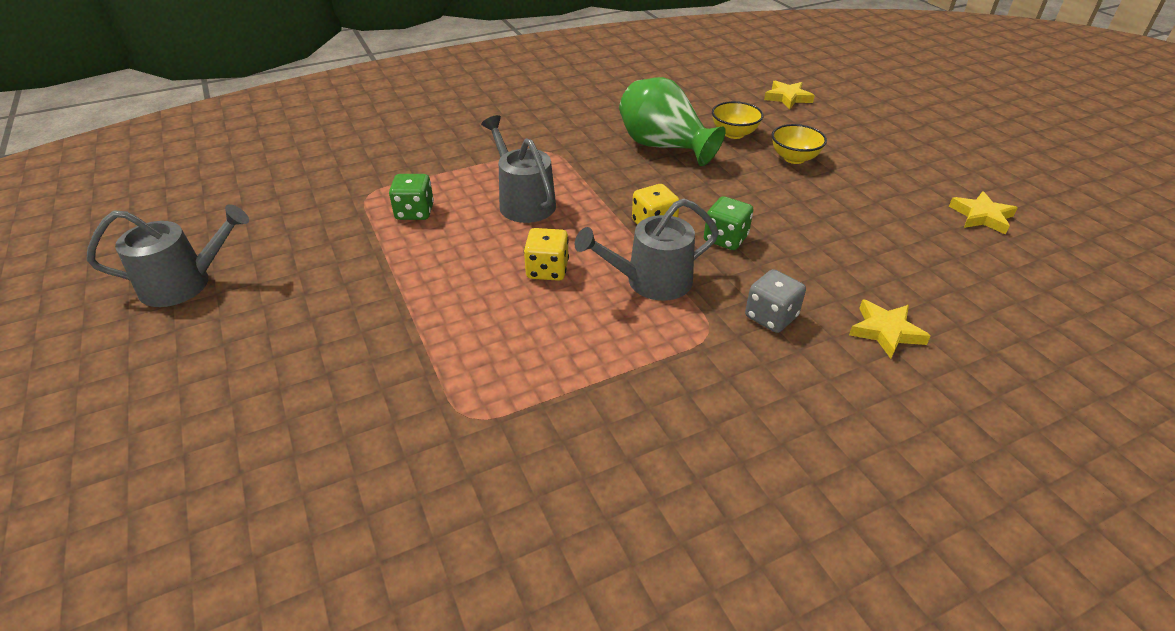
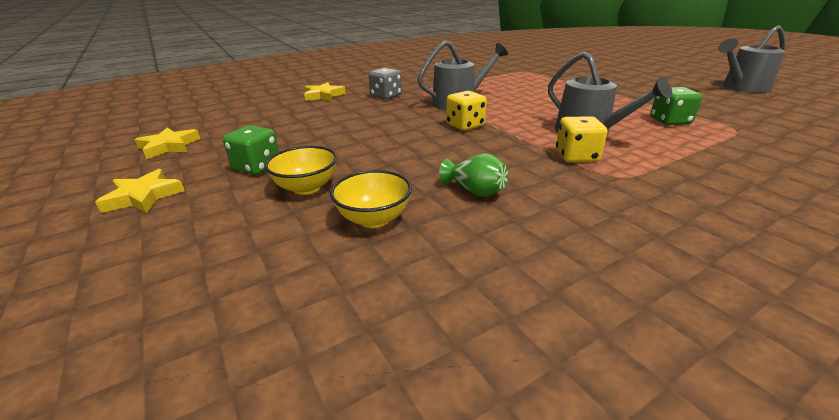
camera: 175 degrees right, 10 degrees down
yellow dice [524,228,569,281] -> yellow dice moved to [556,116,607,162]
green vase [619,77,726,166] -> green vase [439,153,508,197], size x0.47
green dice [704,196,754,250] -> green dice moved to [223,125,279,175]
yellow star [764,80,815,109] -> yellow star moved to [95,169,185,213]

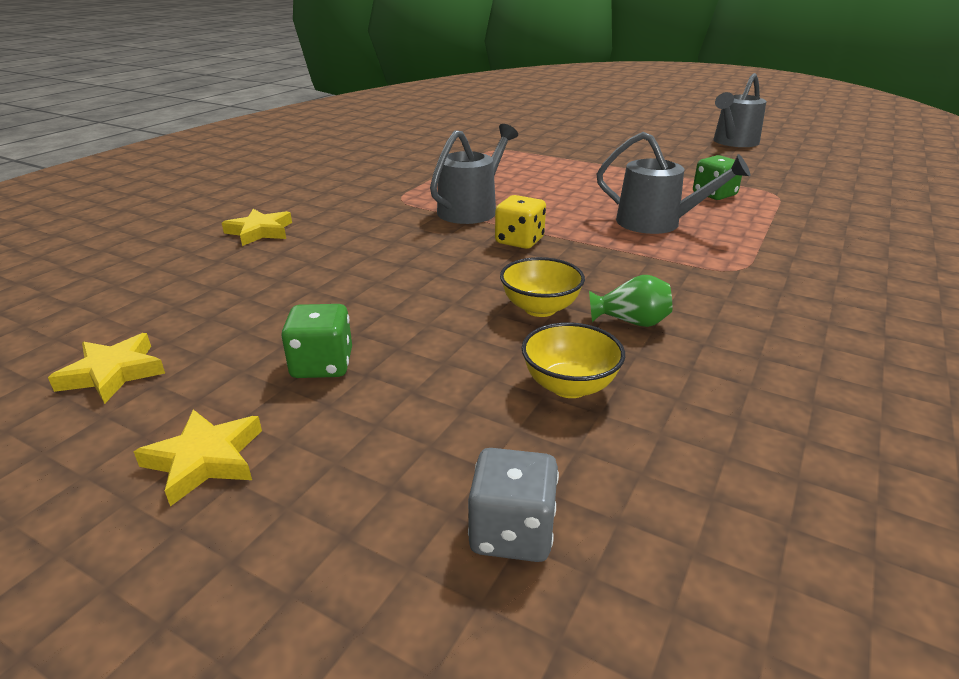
camera: 30 degrees left, 0 degrees up
yellow bowl [264,146,337,195] -> yellow bowl moved to [500,257,585,317]
grey dice [369,68,402,99] -> grey dice moved to [468,448,559,562]
yellow dice [556,116,607,162] -> none

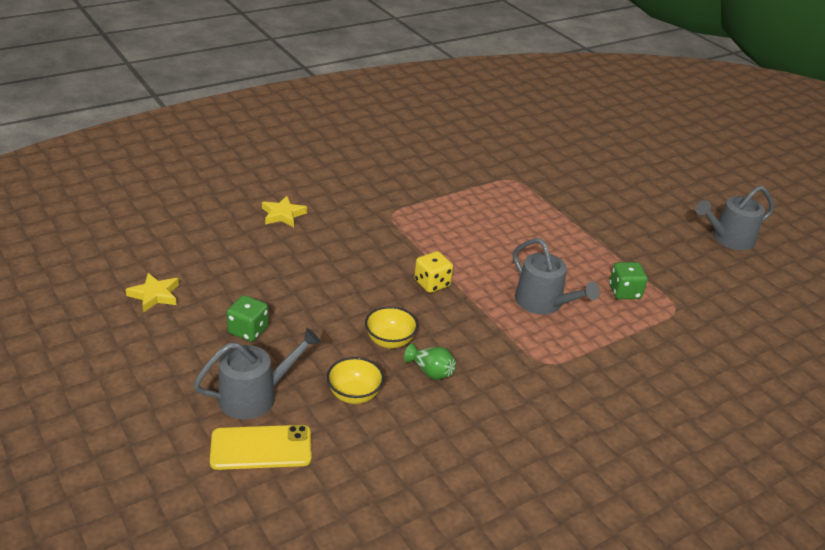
camera: 25 degrees right, 5 degrees up
yellow star [134,409,262,506] -> none
grey watering can [430,124,518,224] -> grey watering can moved to [194,328,321,420]
grey dice [468,448,559,562] -> yellow phone [210,425,312,470]

